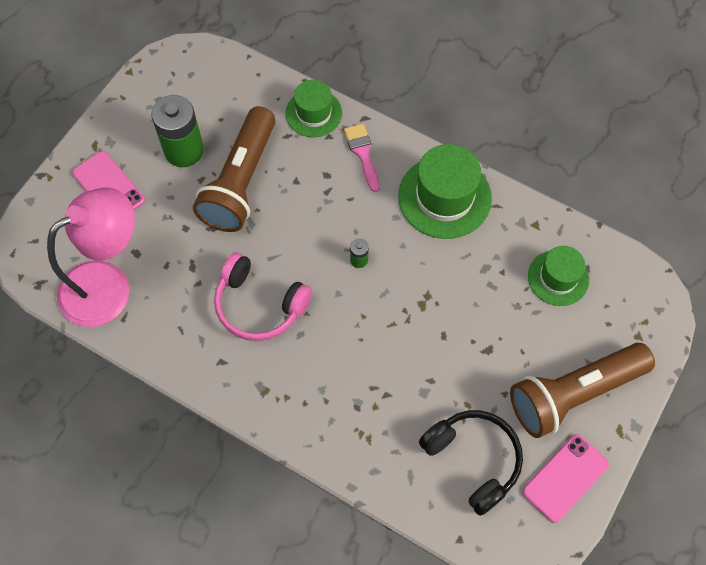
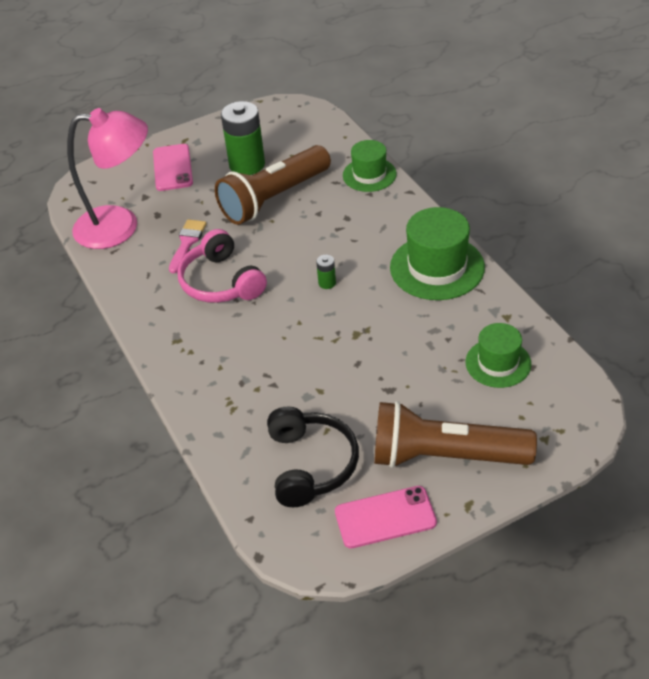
camera: 35 degrees right, 20 degrees down
pink brush [344,123,380,192] -> pink brush moved to [169,219,207,273]

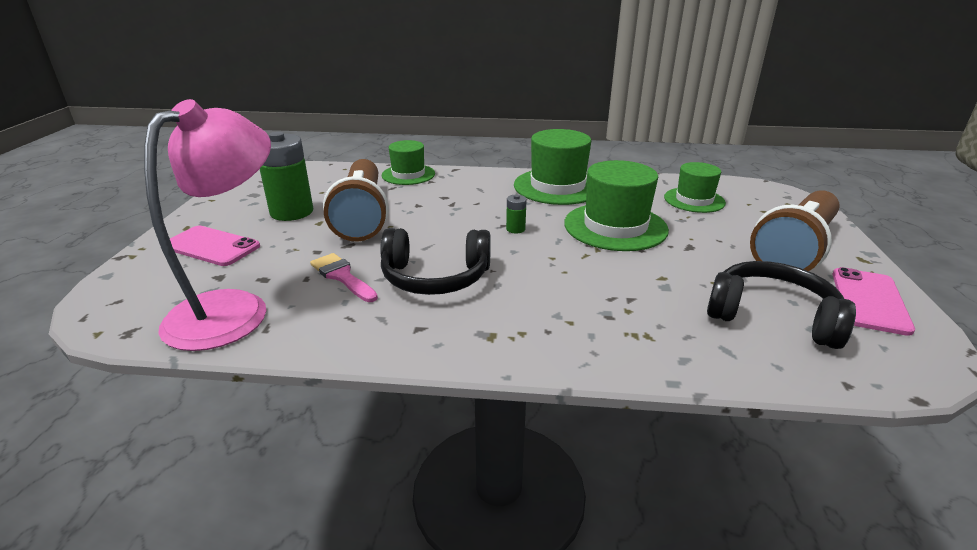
camera: 60 degrees left, 15 degrees down
pink headphones [177,229,267,303] -> black headphones [380,228,491,295]
none -> green hat [564,160,669,251]

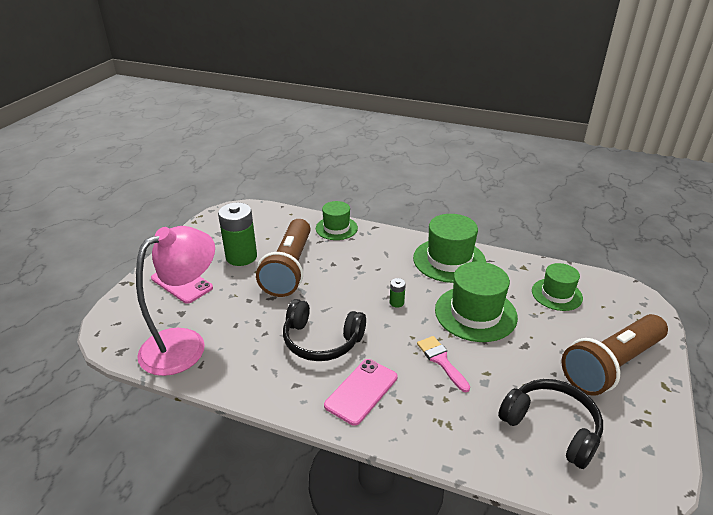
camera: 15 degrees right, 5 degrees up
pink brush [310,253,378,302] -> pink brush moved to [417,336,470,392]
pink phone [832,267,915,336] -> pink phone moved to [324,359,398,426]

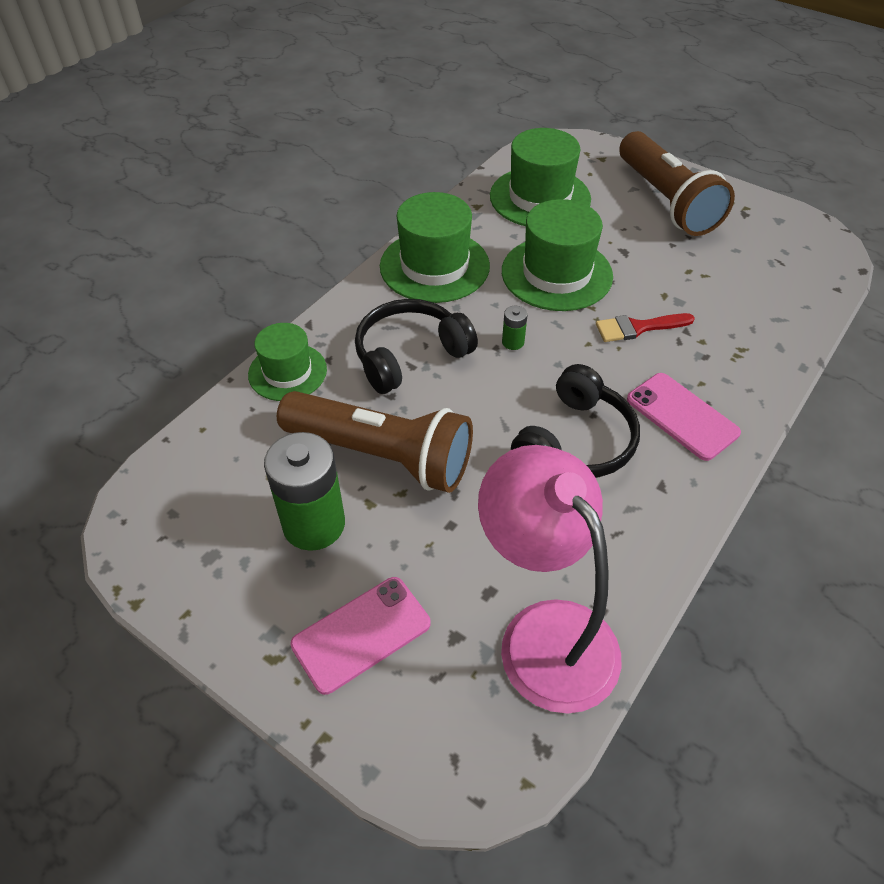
camera: 75 degrees left, 15 degrees up
pink brush [417,336,470,392] -> red brush [596,313,695,342]
black headphones [498,379,603,469] -> black headphones moved to [355,299,478,394]
green hat [532,263,583,311] -> green hat [490,128,591,226], size x1.59

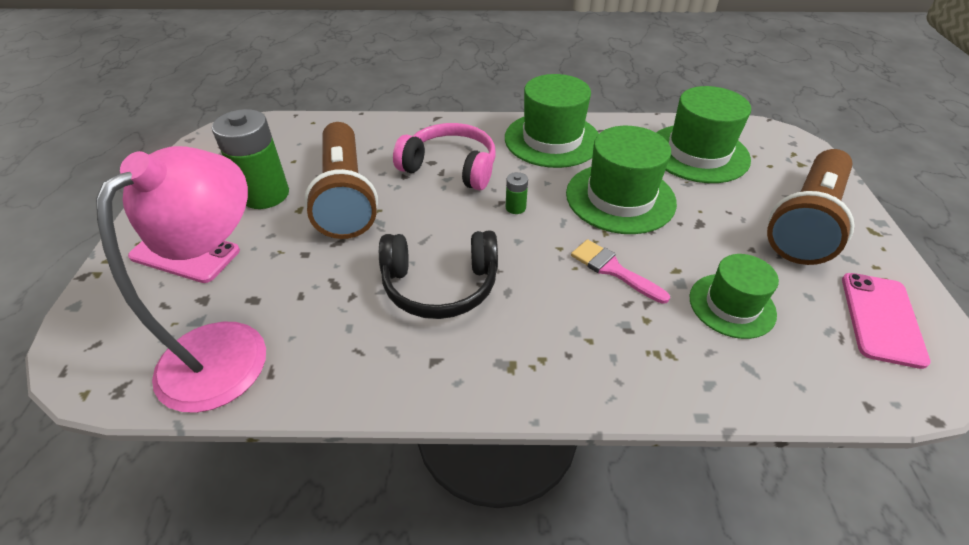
camera: 55 degrees right, 5 degrees down
green hat [248,323,327,401] -> green hat moved to [689,254,779,339]
black headphones [355,299,478,394] -> pink headphones [393,123,496,190]
red brush [596,313,695,342] -> pink brush [571,239,670,304]
pink phone [627,373,741,461] -> pink phone moved to [842,273,931,369]

